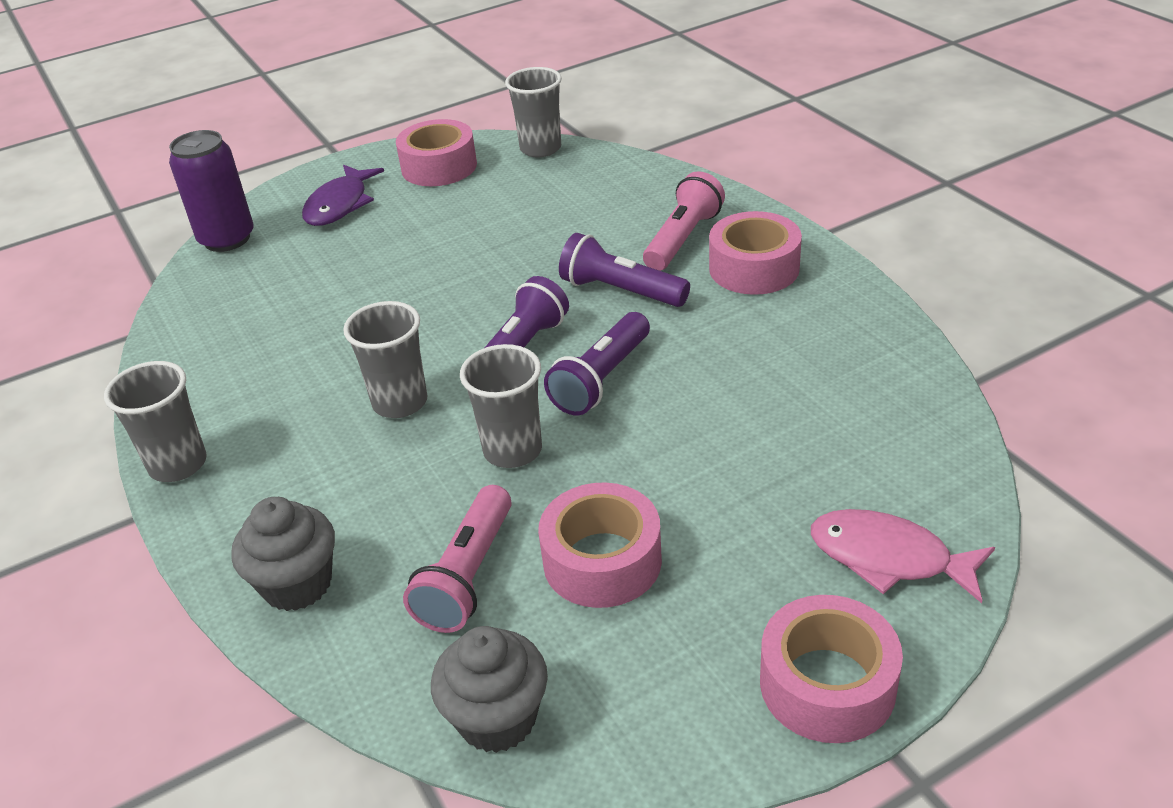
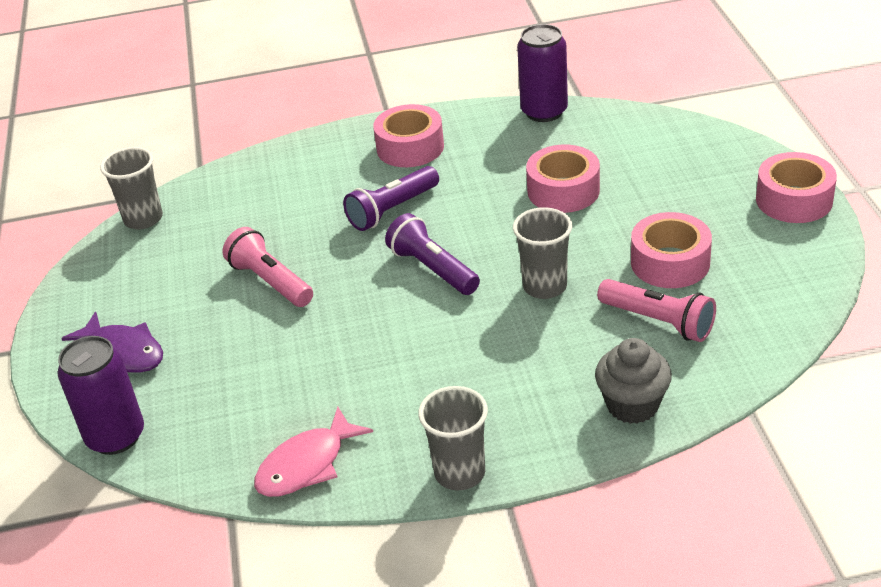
camera: 70 degrees left, 0 degrees up
grey cup [343,301,428,418] -> none
pink tape [396,119,477,186] -> pink tape moved to [526,144,600,213]
grey cupcake [431,626,548,753] -> none
purple flashlight [544,312,650,415] -> none
pink flashlight [643,171,725,271] -> pink flashlight moved to [223,227,313,307]
pink fish [811,509,995,603] -> pink fish moved to [254,407,373,497]
none -> purple can [517,24,568,122]

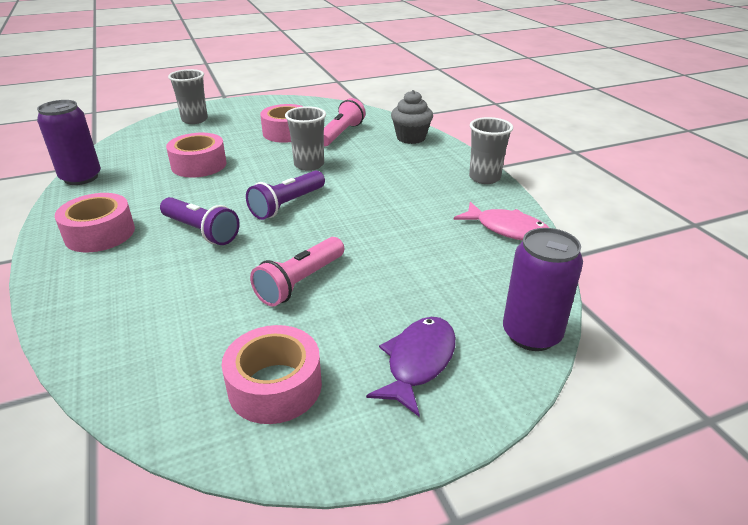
camera: 105 degrees left, 5 degrees down
grey cup [100,147,163,229] -> grey cup moved to [168,69,208,124]
pink tape [756,152,837,223] -> pink tape moved to [222,325,322,424]

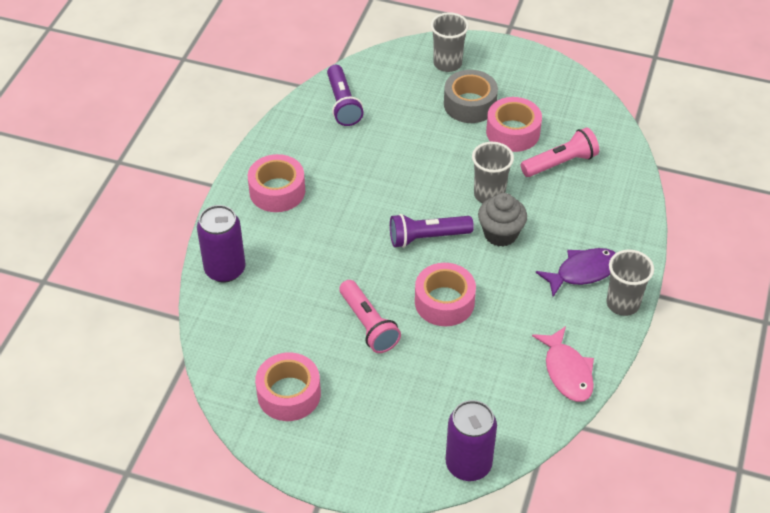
camera: 40 degrees right, 15 degrees up
purple can [37,100,101,185] -> purple can moved to [197,205,246,283]
purple flashlight [160,197,240,245] -> purple flashlight moved to [327,65,364,126]
pink tape [166,133,227,178] -> pink tape moved to [415,263,476,326]
pink flashlight [250,237,344,307] -> pink flashlight turned 105 degrees counterclockwise [339,280,401,353]
purple fish [366,317,456,416] -> purple fish moved to [536,248,615,297]
grey cupcake [391,90,433,144] -> grey cupcake moved to [478,193,527,247]
none -> grey tape [444,70,498,123]

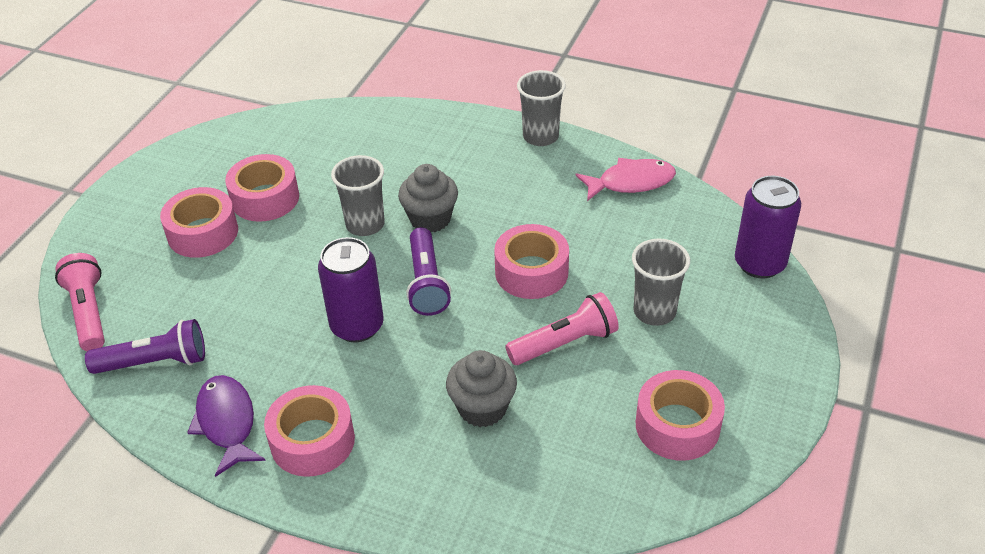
camera: 85 degrees left, 5 degrees down
purple can [197,205,246,283] -> purple can moved to [318,237,384,342]
grey cup [431,12,469,72] -> grey cup moved to [632,238,690,326]
grey tape [444,70,498,123] -> pink tape [160,187,238,258]
pink flashlight [521,127,599,177] -> pink flashlight moved to [55,253,105,351]
purple fish [536,248,615,297] -> purple fish moved to [187,375,266,477]
none -> grey cupcake [446,350,517,427]

